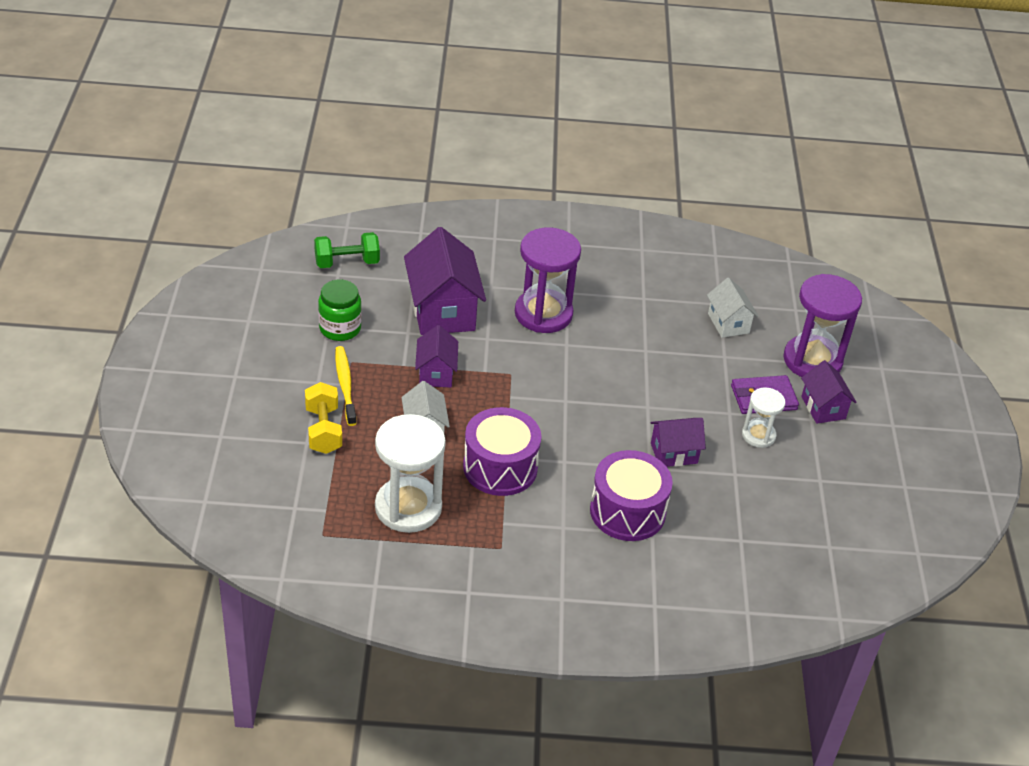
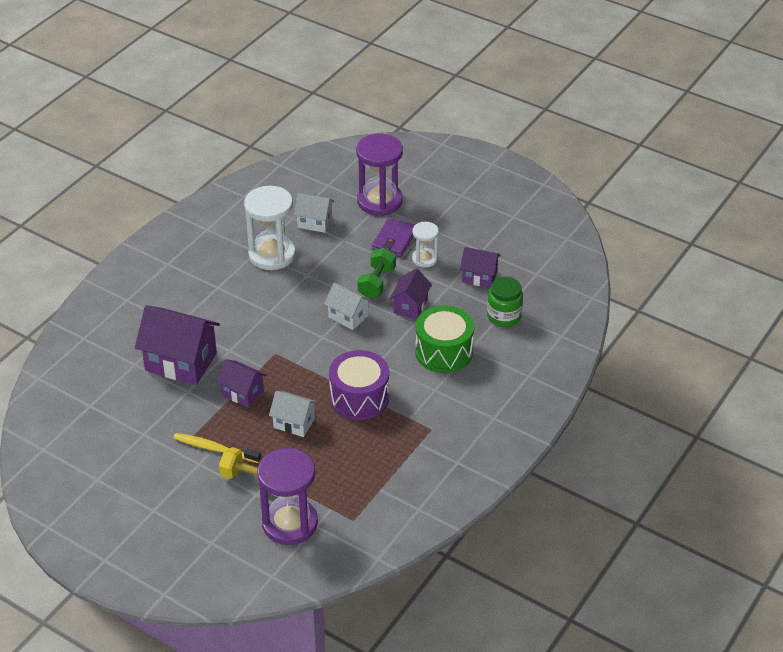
camera: 55 degrees left, 0 degrees up
green dumbbell [314,232,380,268] -> green dumbbell moved to [357,248,396,298]
green jar [318,279,362,341] -> green jar moved to [487,277,523,327]
white hourglass [375,414,446,533] -> white hourglass moved to [244,186,296,270]
purple hourglass [515,227,581,333] -> purple hourglass moved to [257,448,318,545]
purple drum [590,450,673,541] -> green drum [415,305,474,373]
purple house [801,360,857,424] -> purple house moved to [460,247,501,288]
none -> white house [324,283,372,330]

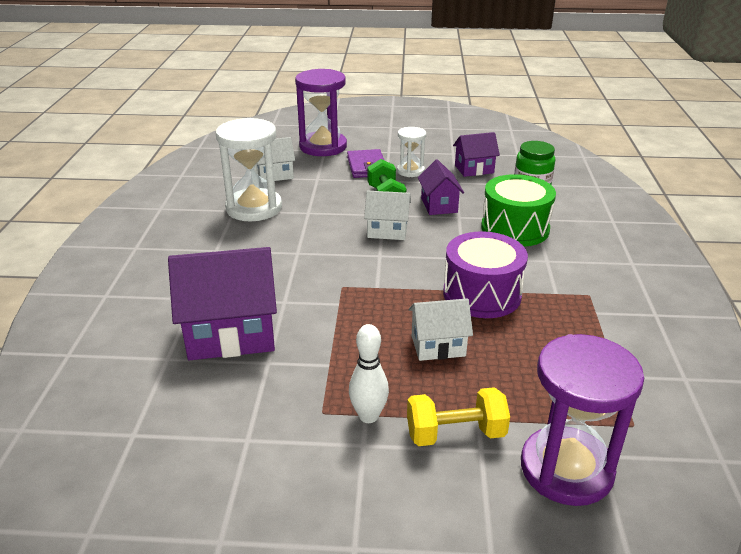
camera: 30 degrees left, 10 degrees down
yellow toothbrush [173,433,261,463] -> white bowling pin [349,324,389,423]
purple house [216,359,266,408] -> none

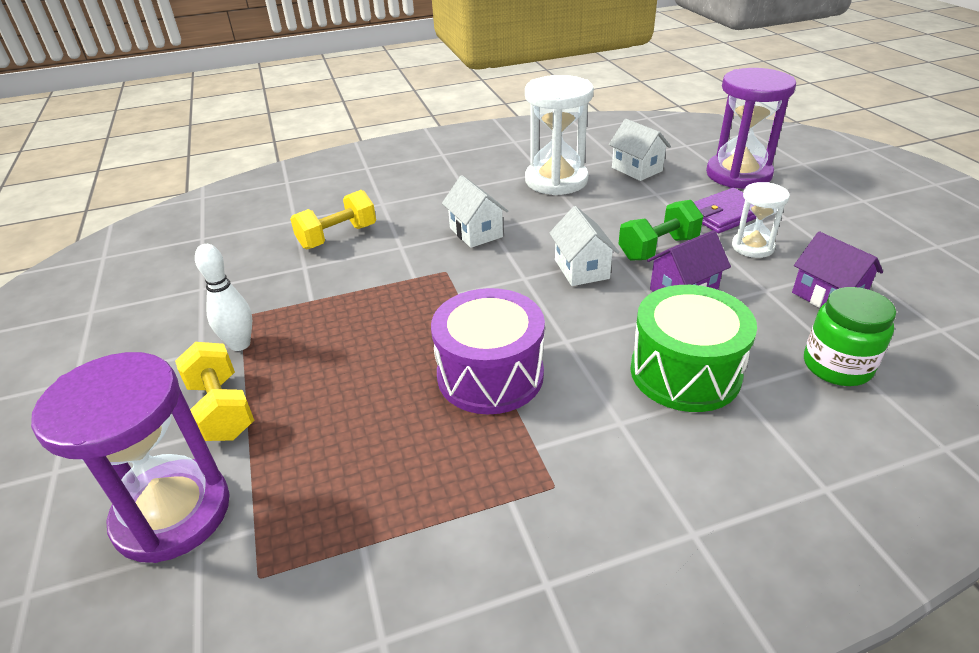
camera: 70 degrees right, 5 degrees up
purple house [168,247,277,360] -> yellow dumbbell [290,190,376,249]
white house [409,298,473,361] -> white house moved to [442,175,508,248]

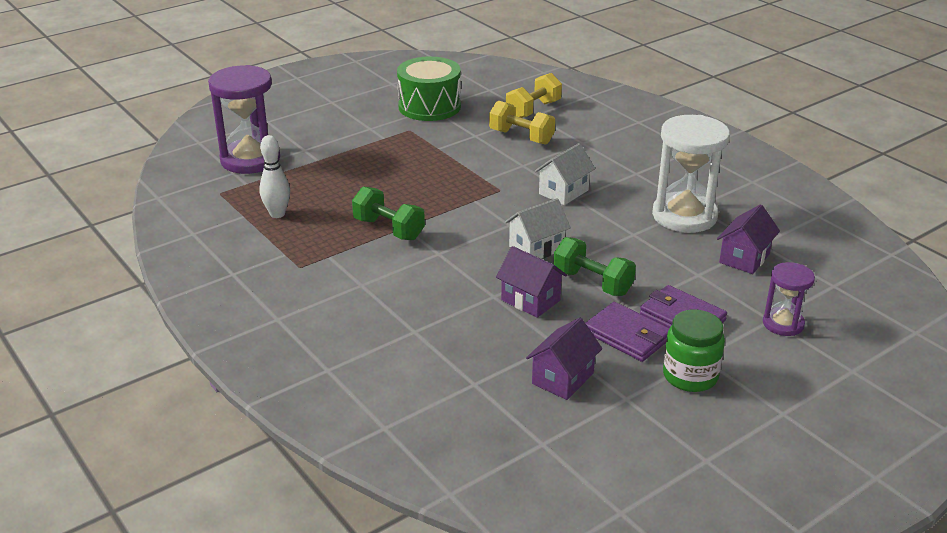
camera: 70 degrees right, 5 degrees down
yellow dumbbell [175,342,254,441] -> yellow dumbbell moved to [506,73,562,118]
white bowling pin [195,244,252,351] -> white bowling pin moved to [259,135,290,218]
purple drum [431,288,545,414] -> green dumbbell [352,186,425,240]
white house [609,119,671,181] -> purple house [717,204,780,274]
green drum [631,285,757,412] -> green drum moved to [397,56,461,121]
purple hourglass [706,68,796,189] -> purple hourglass [763,262,815,336], size x0.55
white hourglass [732,182,790,258] -> purple wallet [586,302,670,362]
green jar [804,287,896,386] -> green jar moved to [663,310,725,392]

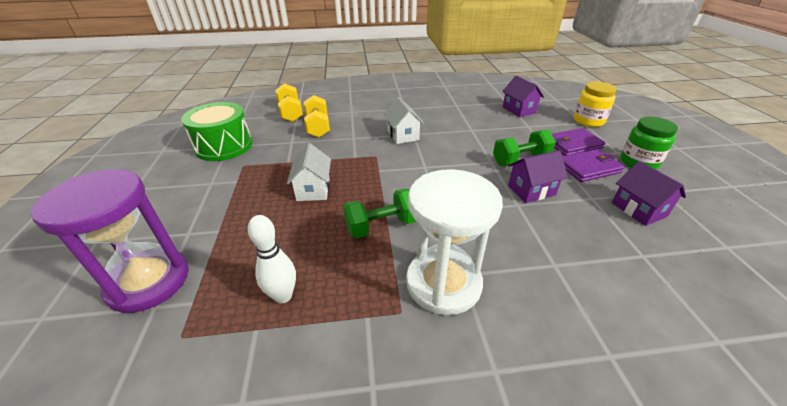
camera: 60 degrees left, 5 degrees up
yellow dumbbell [489,101,555,145] -> yellow dumbbell turned 75 degrees counterclockwise [304,95,330,138]
white house [505,198,571,259] -> white house moved to [287,143,331,201]
white hourglass [652,115,730,233] -> white hourglass moved to [406,169,503,315]
purple hourglass [763,262,815,336] -> yellow jar [574,81,617,127]

